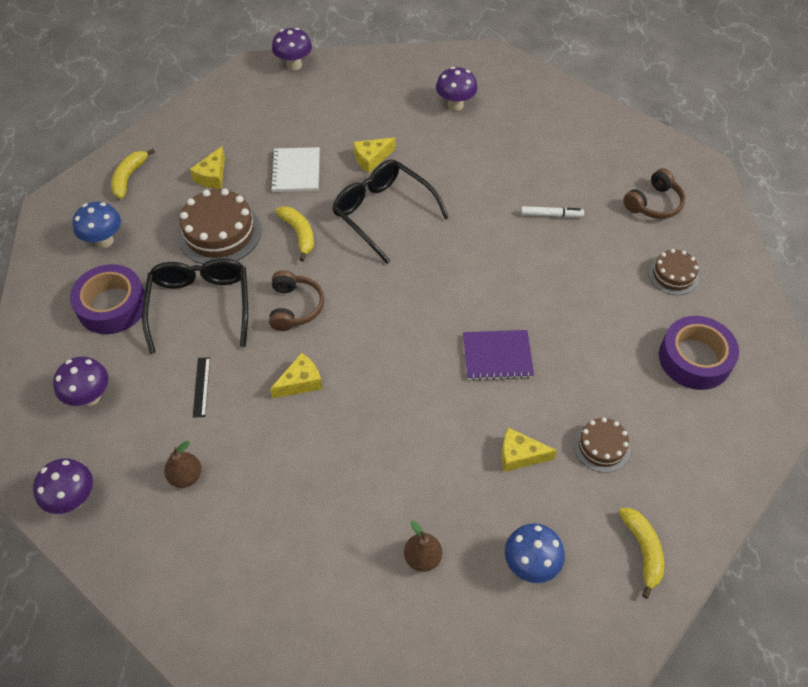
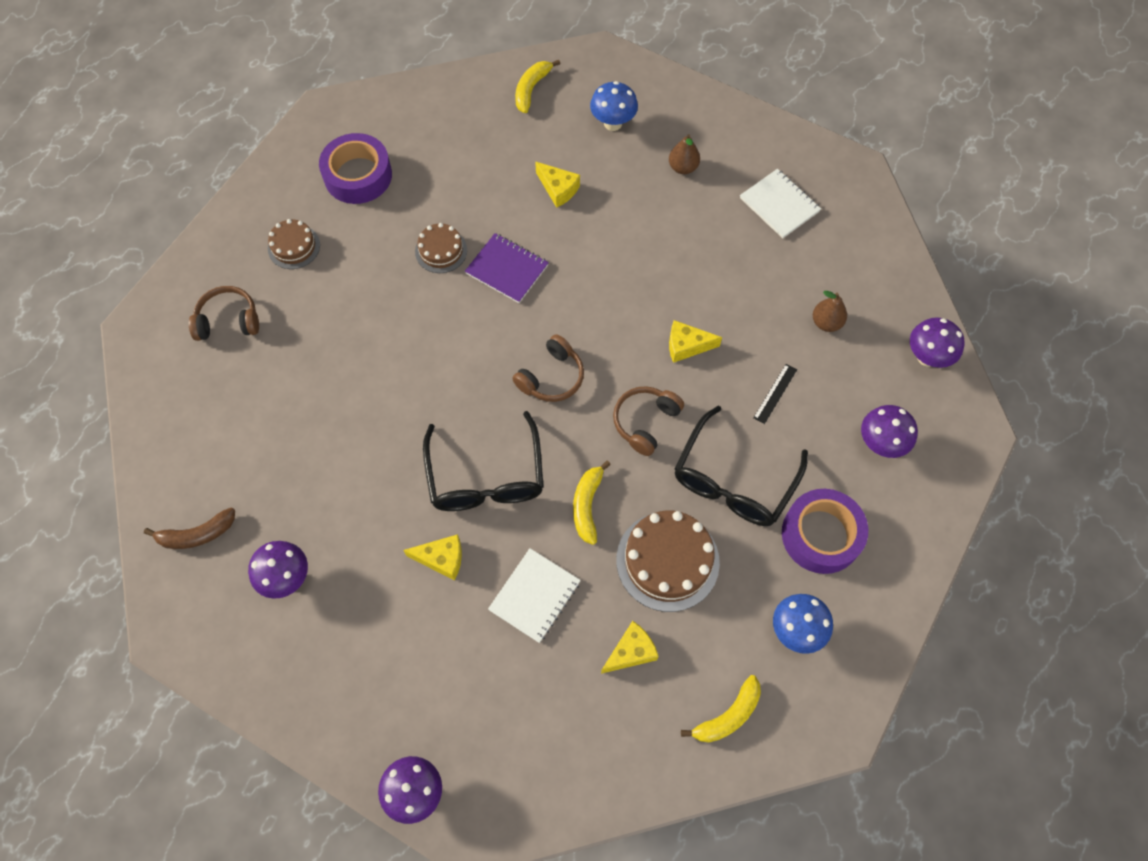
camera: 145 degrees left, 10 degrees up
white marker [521,206,584,218] -> none
brown cake [574,417,631,473] -> brown cake moved to [415,223,467,273]
none -> brown banana [144,507,235,549]
none -> brown headphones [512,334,584,402]
none -> white notebook [740,169,821,238]

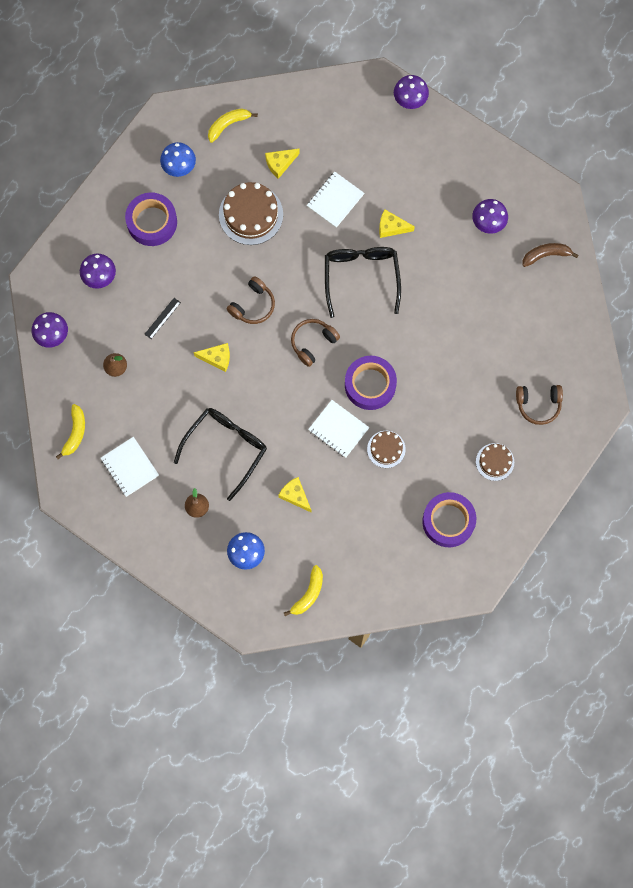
camera: 175 degrees left, 10 degrees up
purple notebook [465,233,549,303] -> white notebook [308,400,370,458]
yellow banana [573,461,611,545] -> yellow banana moved to [56,404,85,459]
black glasses [674,406,808,526] -> black glasses moved to [174,408,267,501]
none -> purple tape [345,356,397,410]

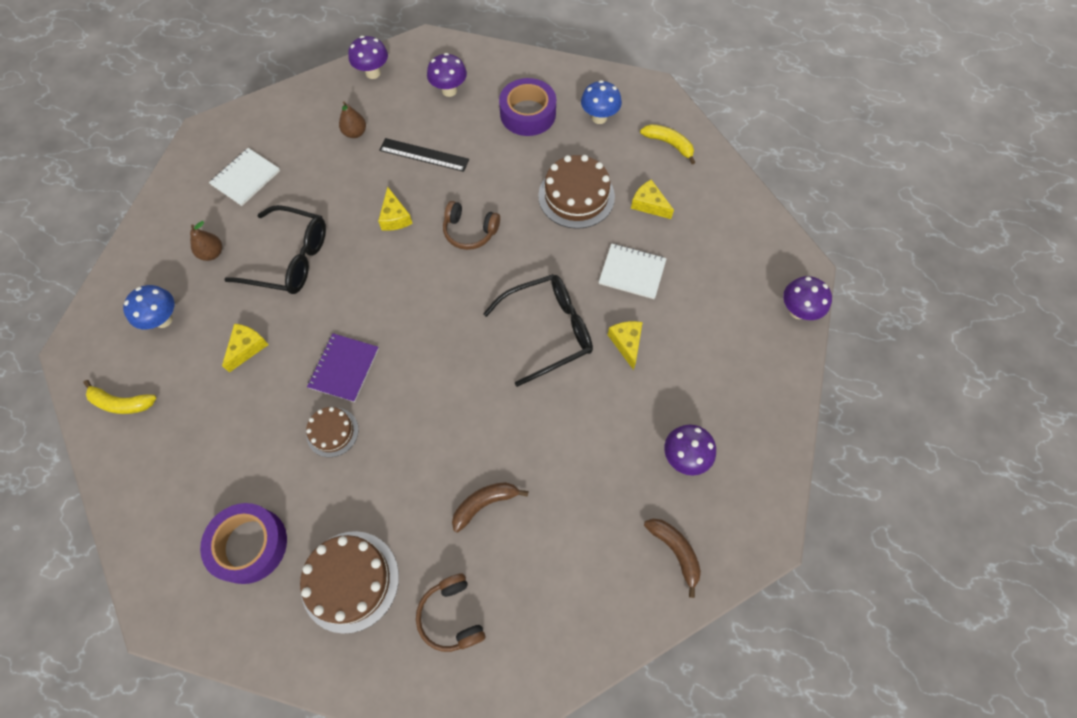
camera: 70 degrees right, 10 degrees down
yellow banana [56,404,85,459] -> none
black ruler [144,298,181,339] -> black ruler [379,138,469,172], size x1.65
brown headphones [291,319,340,367] -> none
white notebook [308,400,370,458] -> purple notebook [307,333,379,402]
purple tape [345,356,397,410] -> none
brown cake [476,443,514,481] -> brown cake [300,531,399,634], size x1.73
none -> brown banana [452,482,529,533]

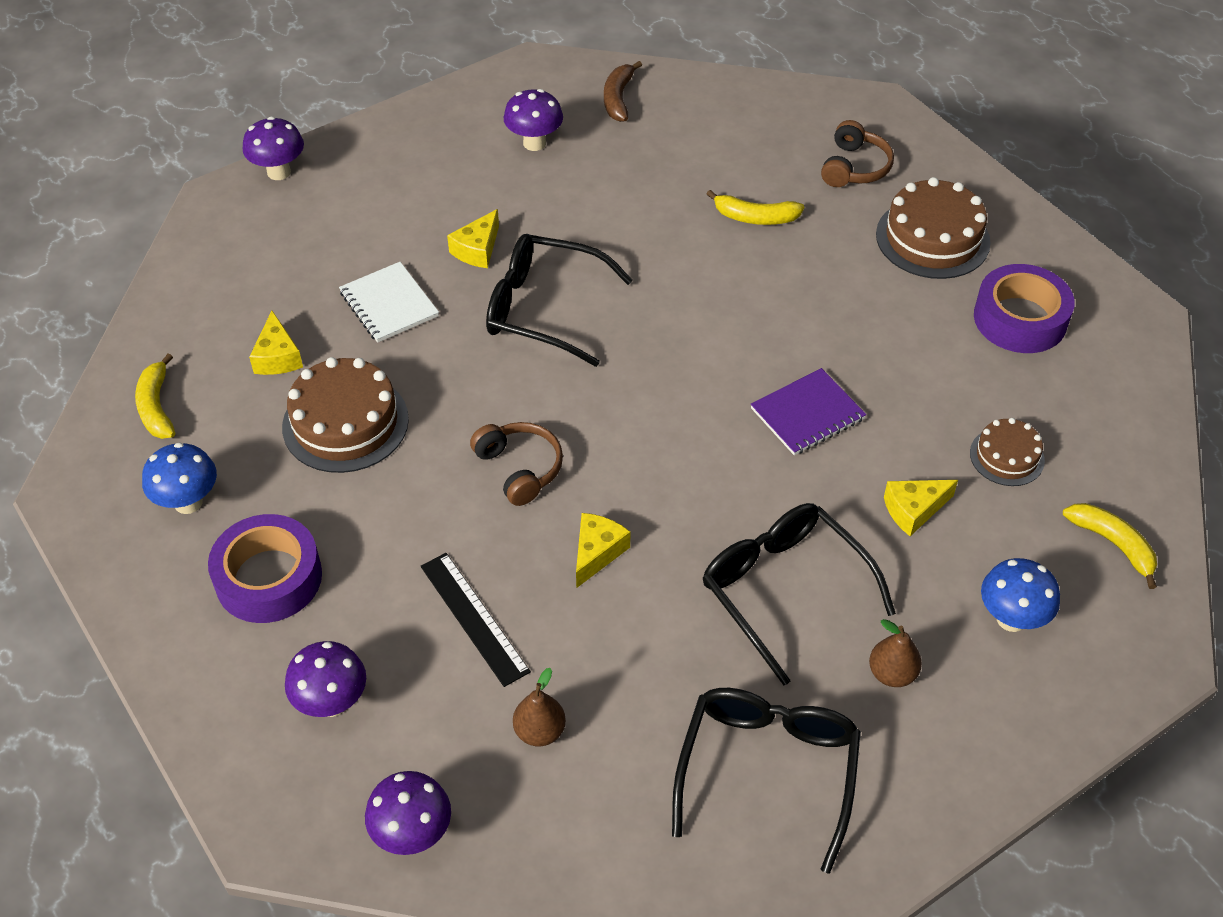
camera: 140 degrees left, 15 degrees down
white notebook [209,148,280,206] -> black glasses [672,688,861,873]
brown cake [306,407,359,457] -> brown cake moved to [970,418,1045,486]
brown banana [452,482,529,533] -> yellow banana [707,190,804,225]

